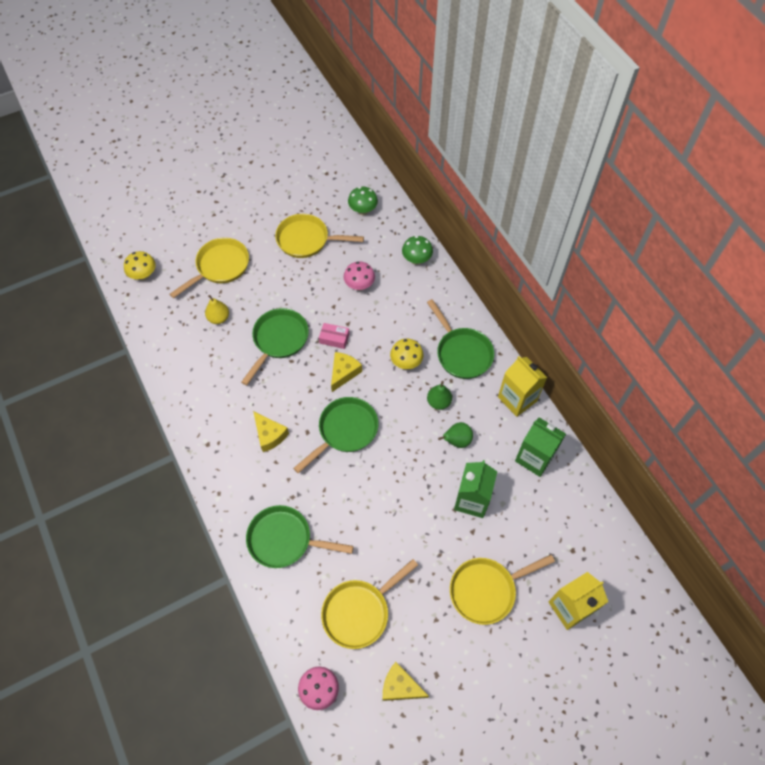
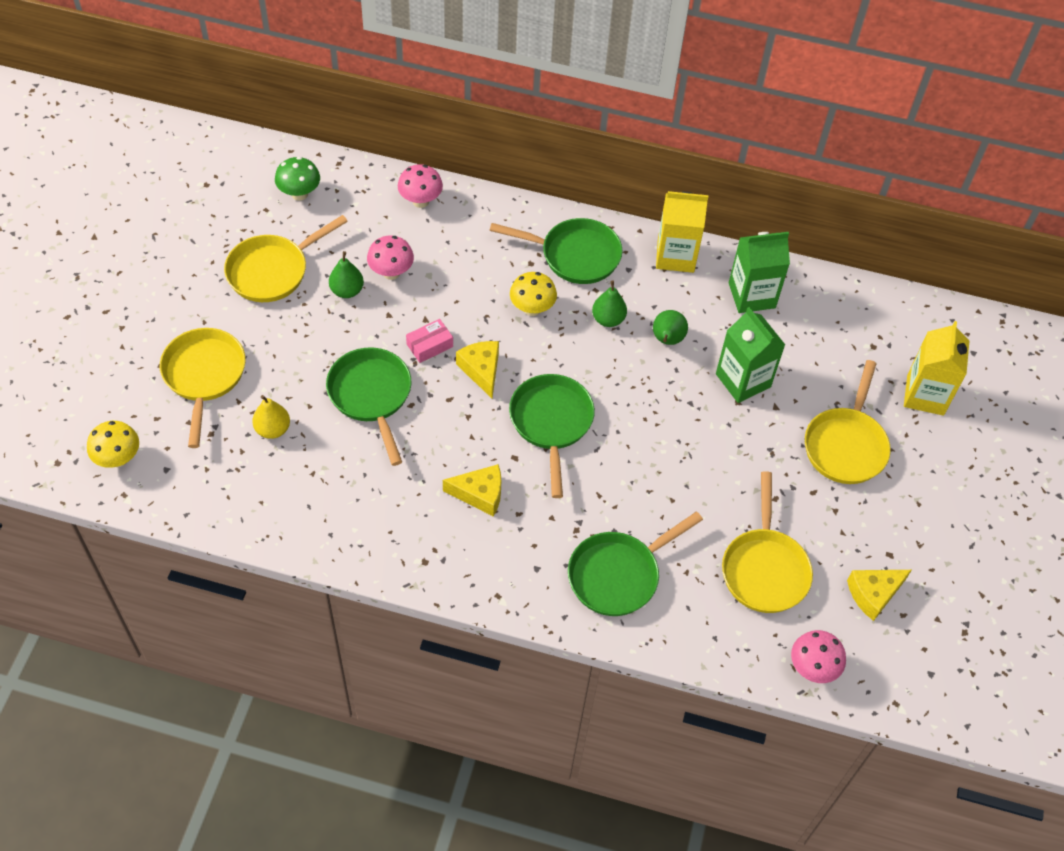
camera: 50 degrees left, 5 degrees down
green mushroom [402,236,433,265] -> pink mushroom [398,164,443,208]
none -> green pear [329,251,364,298]

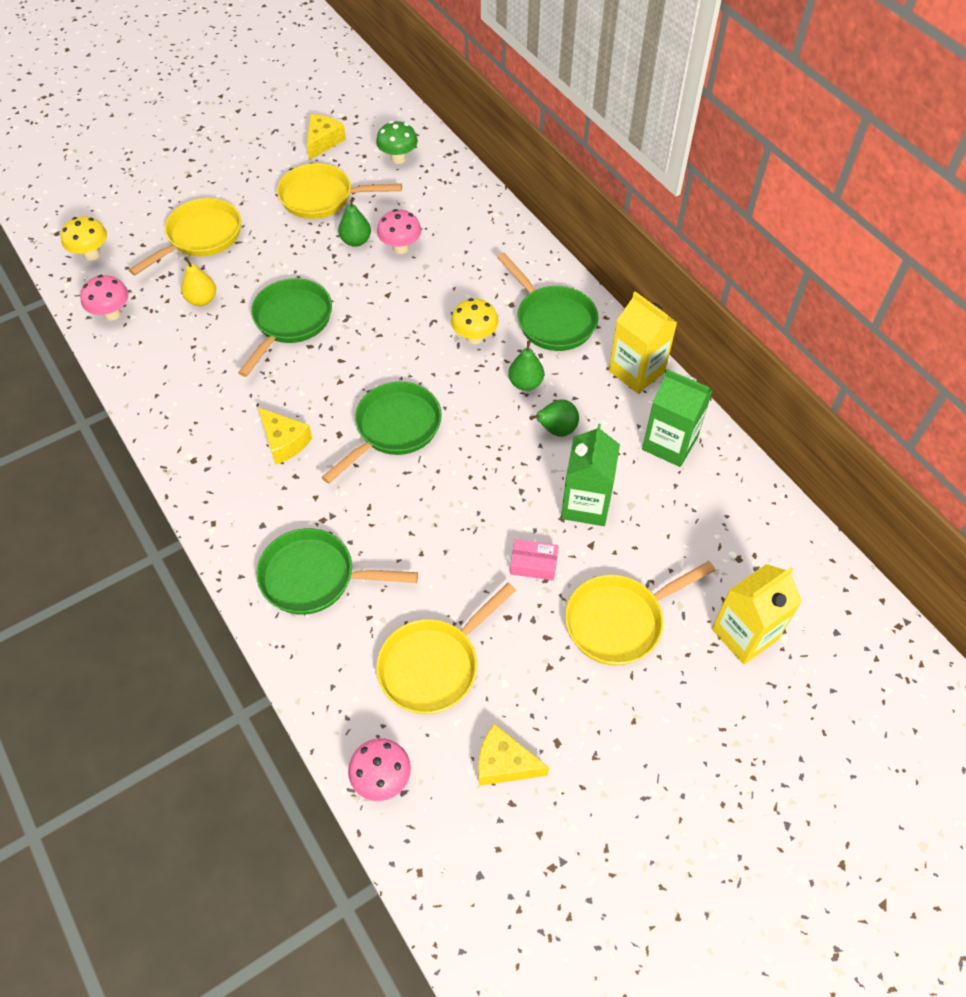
camera: 45 degrees right, 0 degrees up
pink mushroom [398,164,443,208] -> pink mushroom moved to [80,275,129,321]
pink box [406,319,453,363] -> pink box moved to [510,539,559,581]
yellow cheese [456,341,499,398] -> yellow cheese moved to [307,115,346,160]

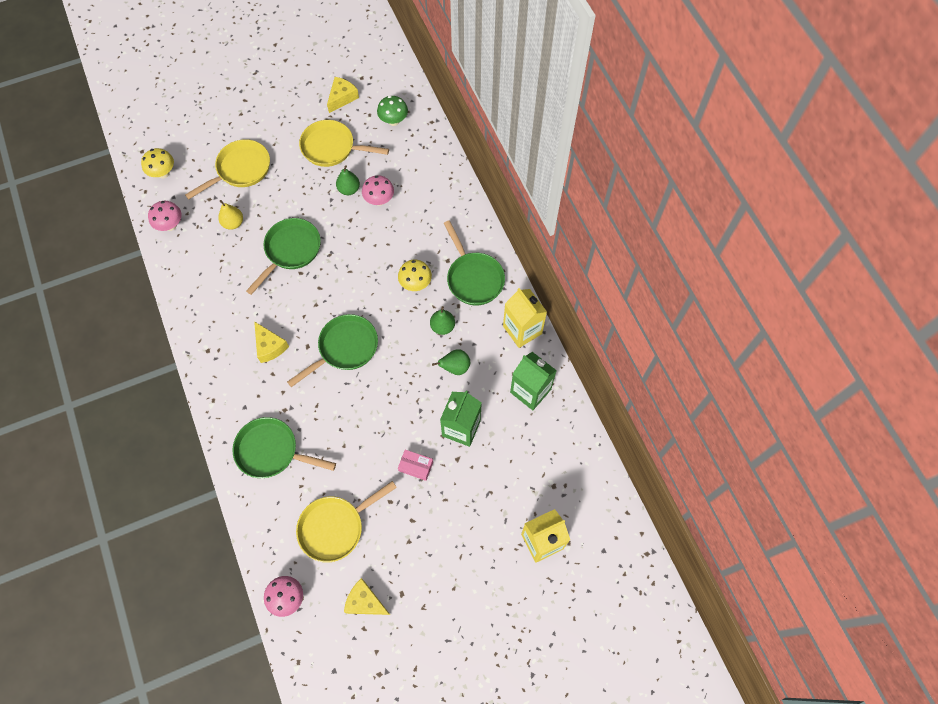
camera: 10 degrees right, 10 degrees up
yellow pan [565,561,715,665] -> none

